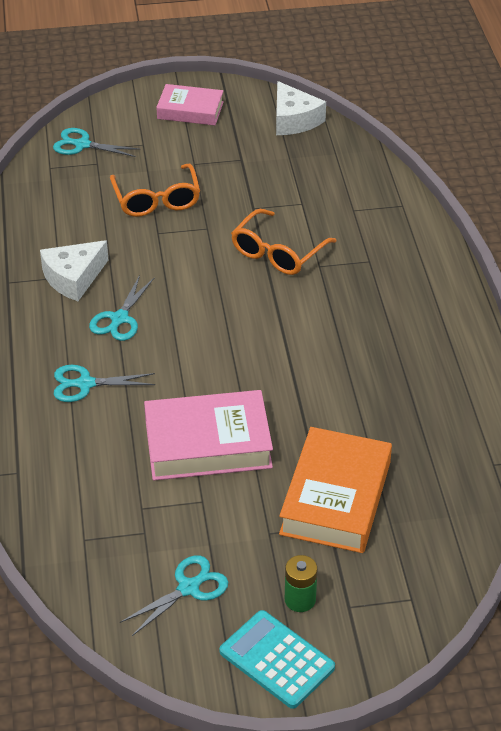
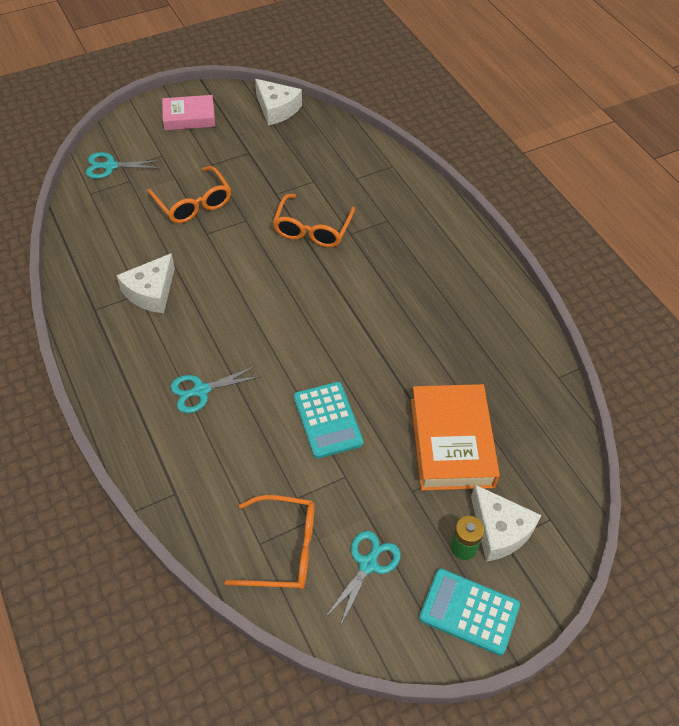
camera: 20 degrees left, 10 degrees up
turquoise scissors [89,275,154,341] -> none
pink book [144,390,273,481] -> turquoise calculator [294,382,364,459]
none -> orange glasses [224,495,315,589]
none -> white cheese [471,485,541,562]

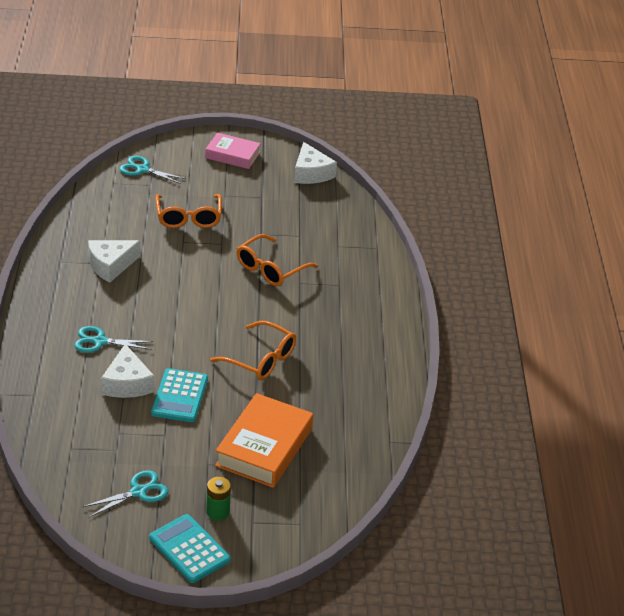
camera: 25 degrees right, 15 degrees down
orange glasses [224,495,315,589] -> orange glasses moved to [210,321,296,380]
white cheese [471,485,541,562] -> white cheese moved to [101,344,154,398]

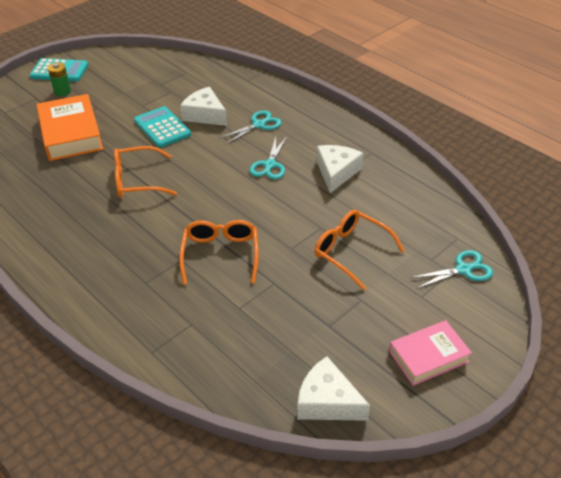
camera: 140 degrees right, 5 degrees up
turquoise scissors [82,470,168,517] -> turquoise scissors moved to [250,137,287,179]

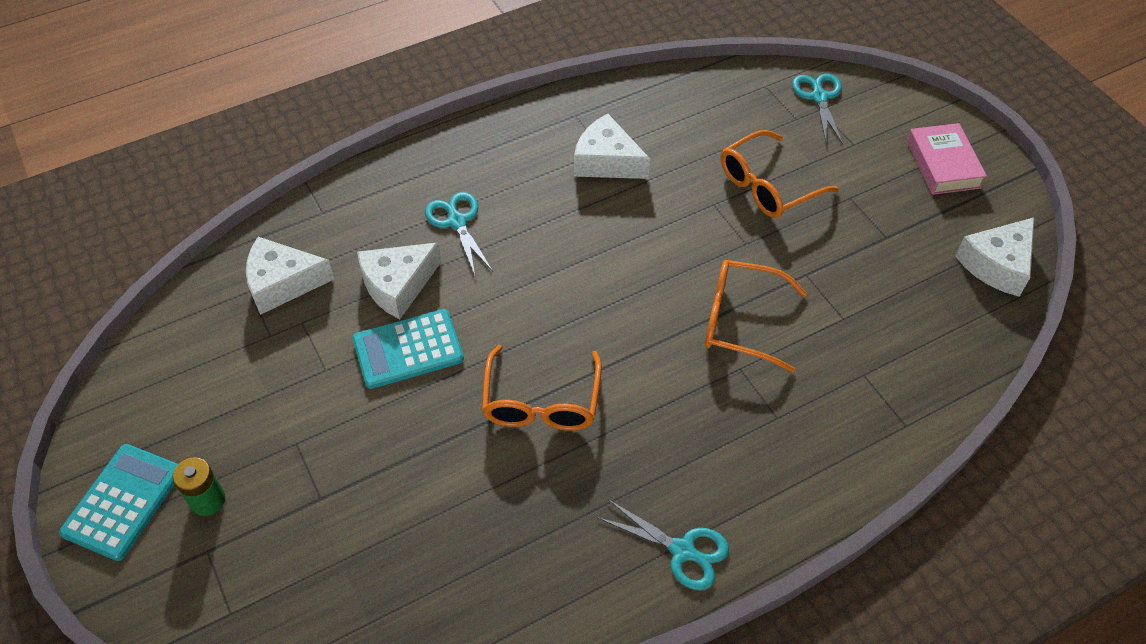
camera: 75 degrees left, 10 degrees up
orange book [36,94,103,161] -> none
turquoise scissors [250,137,287,179] -> turquoise scissors moved to [597,499,729,590]
none -> white cheese [246,237,334,315]

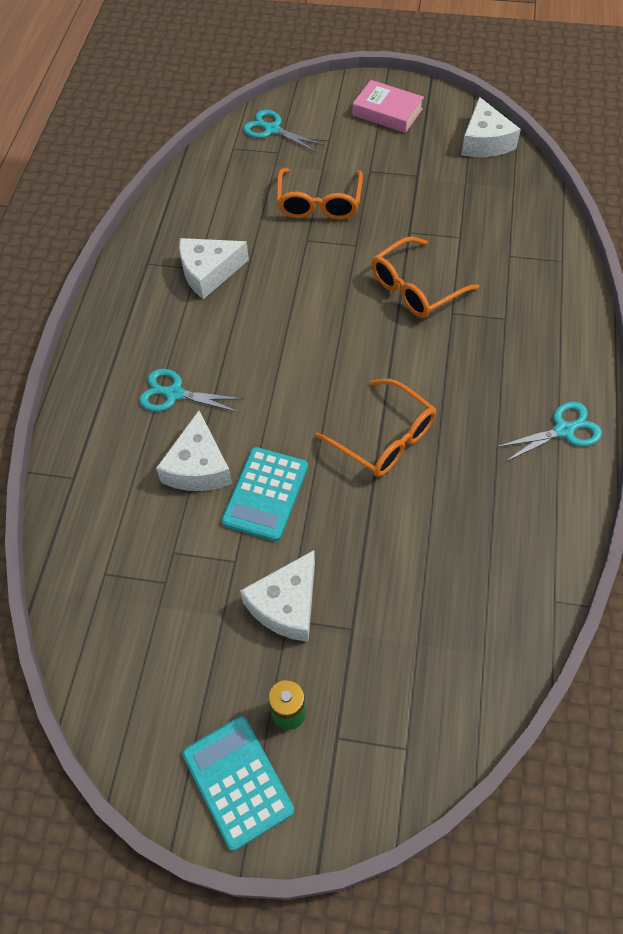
camera: 50 degrees left, 5 degrees up
white cheese [246,237,334,315] -> white cheese moved to [240,550,315,642]

